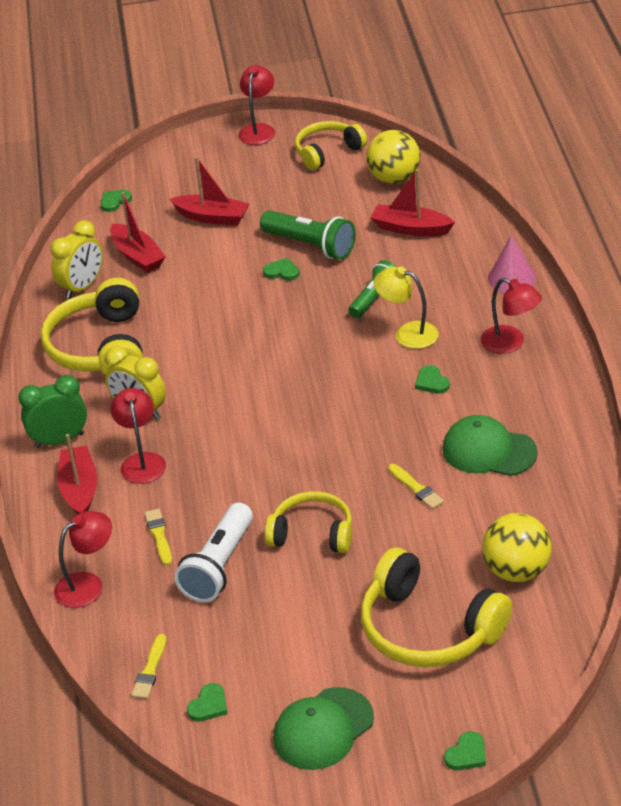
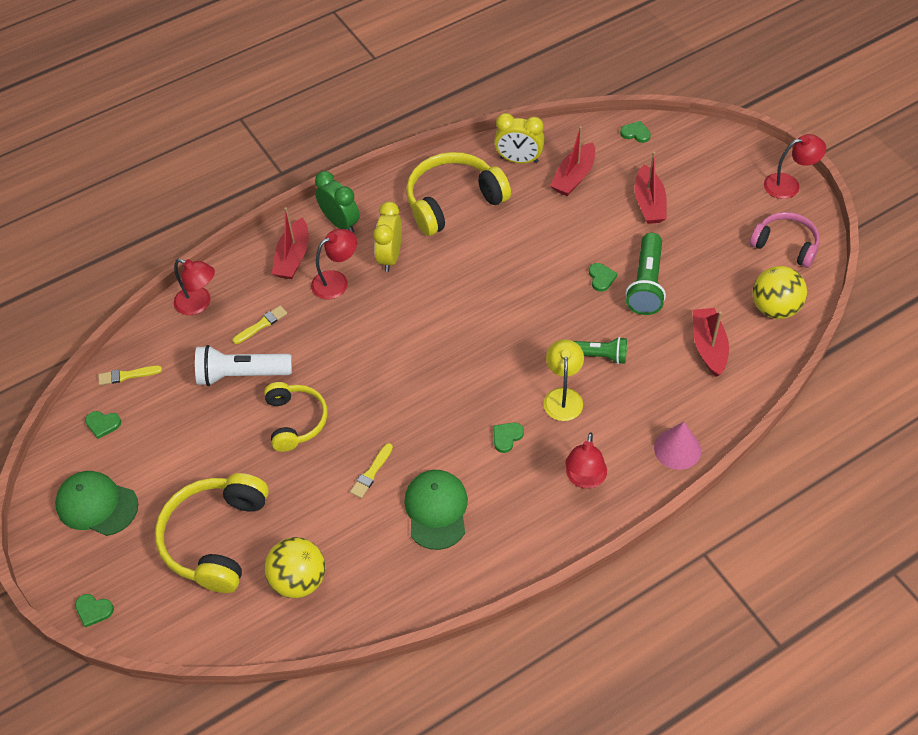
camera: 65 degrees right, 15 degrees up
red boat [57,434,97,515] -> red boat turned 135 degrees clockwise [272,207,309,279]
yellow headphones [295,121,367,170] -> pink headphones [750,212,820,268]

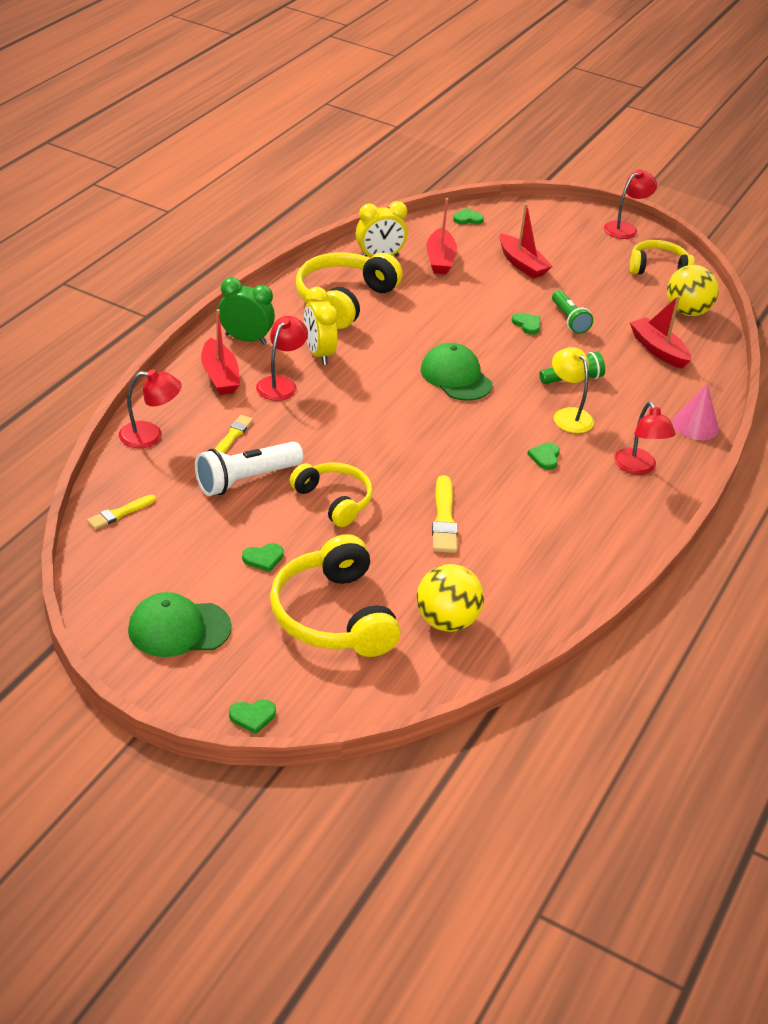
camera: 35 degrees left, 15 degrees down
green heart [85,411,121,439] -> green heart moved to [242,543,284,572]
yellow brush [350,443,393,498] -> yellow brush [432,475,458,553], size x1.55
green cap [404,470,468,550] -> green cap moved to [421,343,492,401]
green flashlight [625,233,666,315] -> green flashlight [552,290,593,334], size x0.67
pink headphones [750,212,820,268] -> yellow headphones [630,240,695,275]

